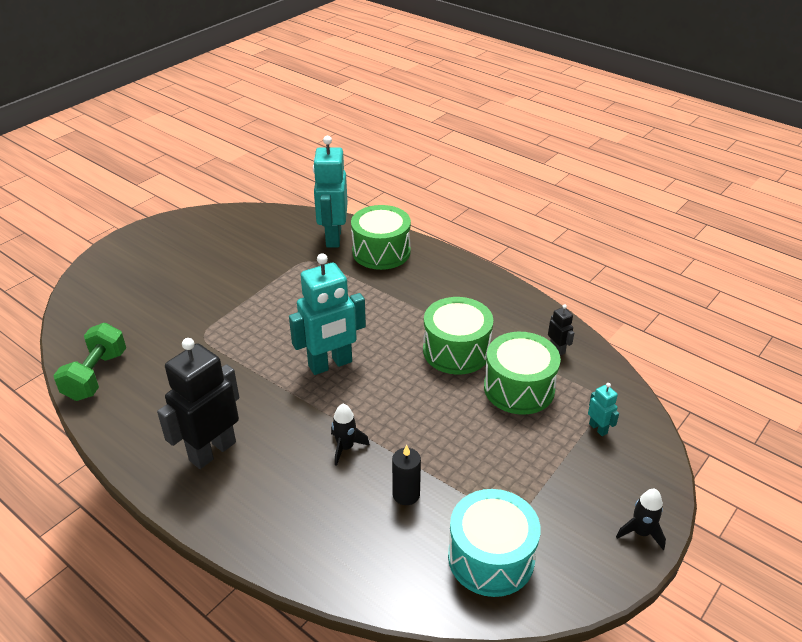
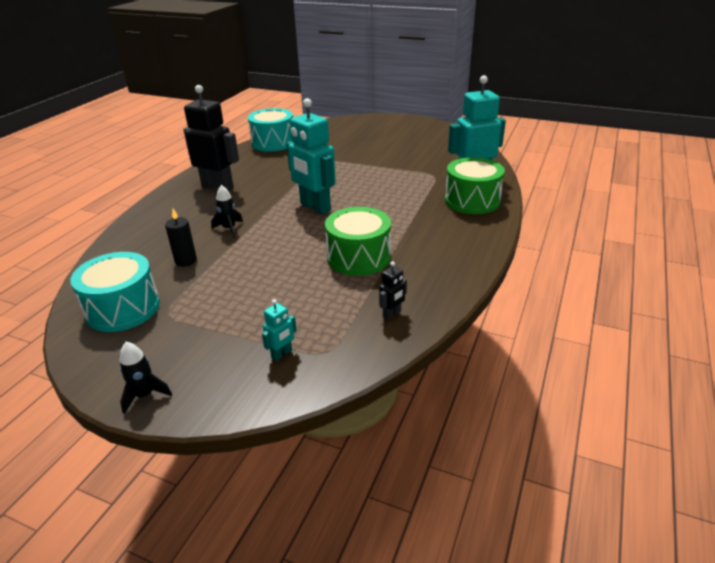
camera: 75 degrees right, 5 degrees down
green dumbbell [53,323,126,401] -> turquoise drum [248,108,293,152]
green drum [484,332,561,415] -> none

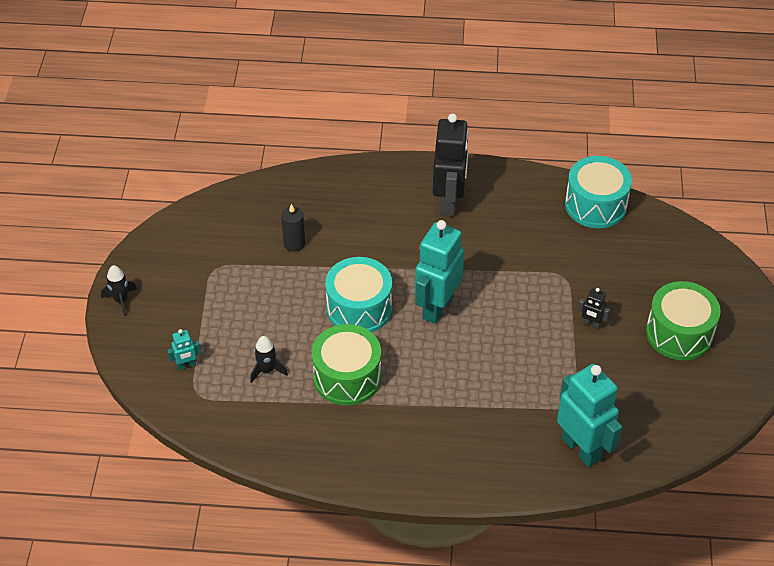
camera: 70 degrees right, 15 degrees up
turquoise drum [70,252,160,332] -> turquoise drum moved to [325,257,392,332]
black rocket [211,185,243,238] -> black rocket moved to [250,336,288,383]
turquoise robot [262,299,297,361] -> turquoise robot turned 45 degrees counterclockwise [167,329,201,370]
black robot [379,262,407,320] -> black robot moved to [578,288,610,330]
green drum [445,157,505,214] -> green drum moved to [646,281,721,360]

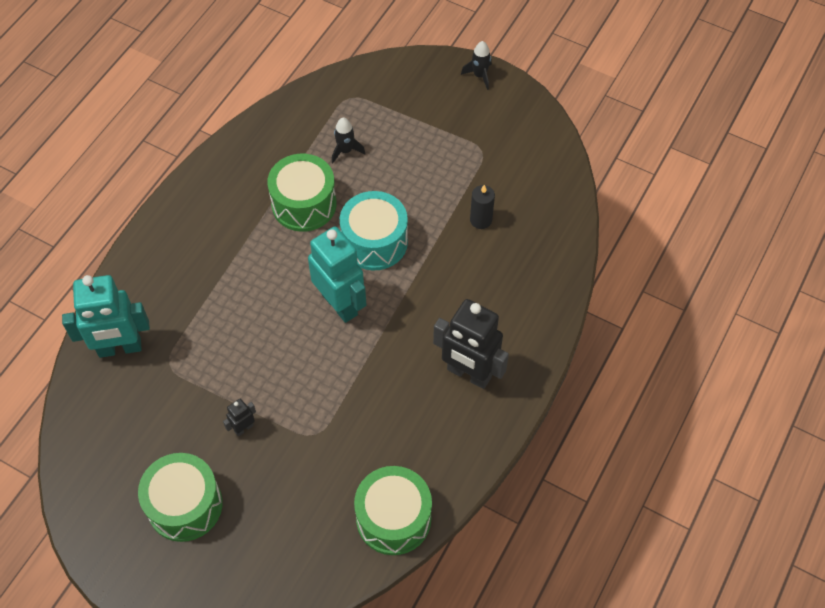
camera: 115 degrees right, 10 degrees up
turquoise robot [167,329,201,370] -> none
turquoise drum [565,156,632,228] -> green drum [354,466,432,555]

